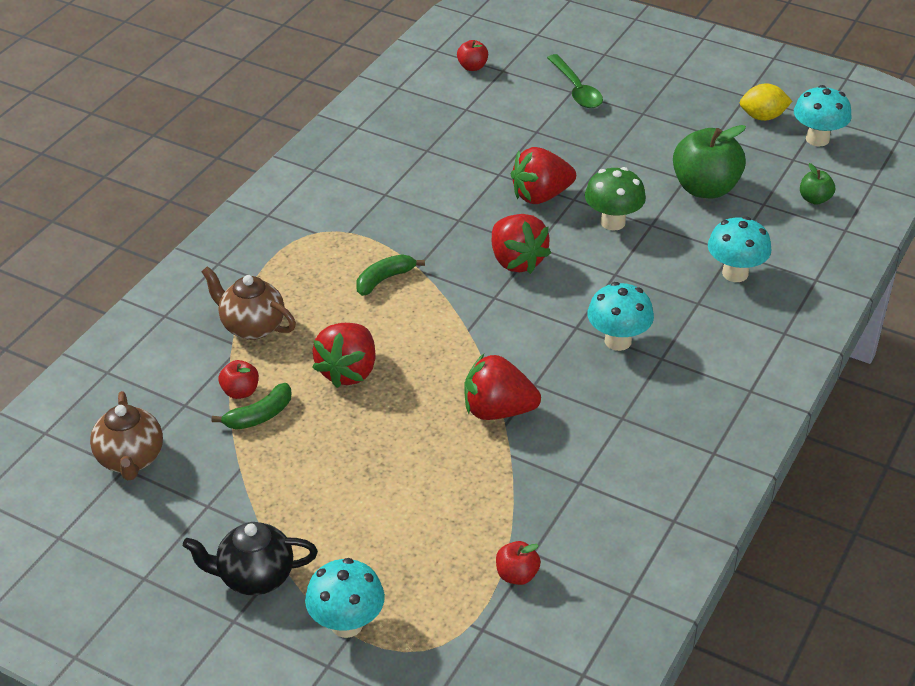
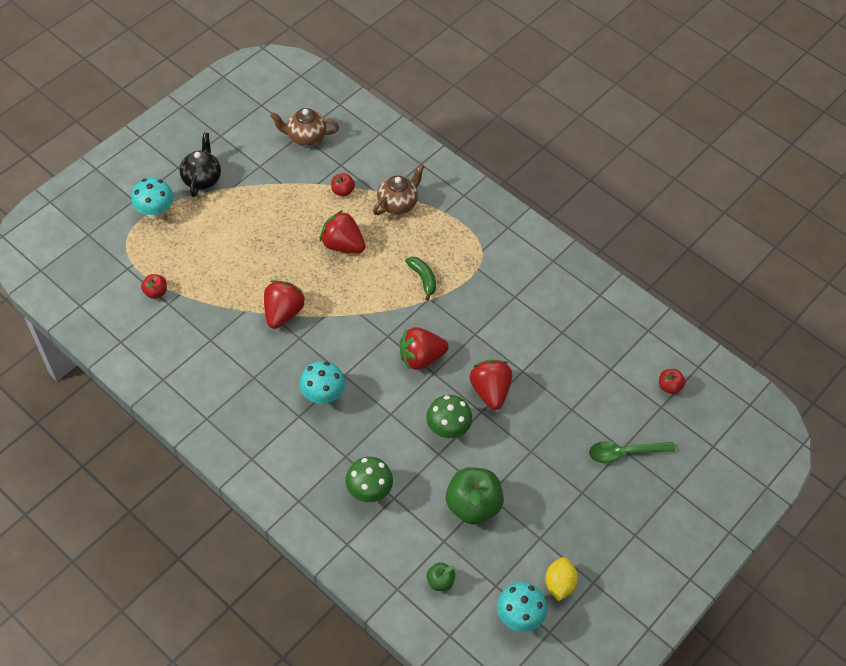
camera: 100 degrees right, 15 degrees up
green banana [212,383,291,430] -> none
turquoise mushroom [708,216,772,282] -> green mushroom [345,457,393,502]

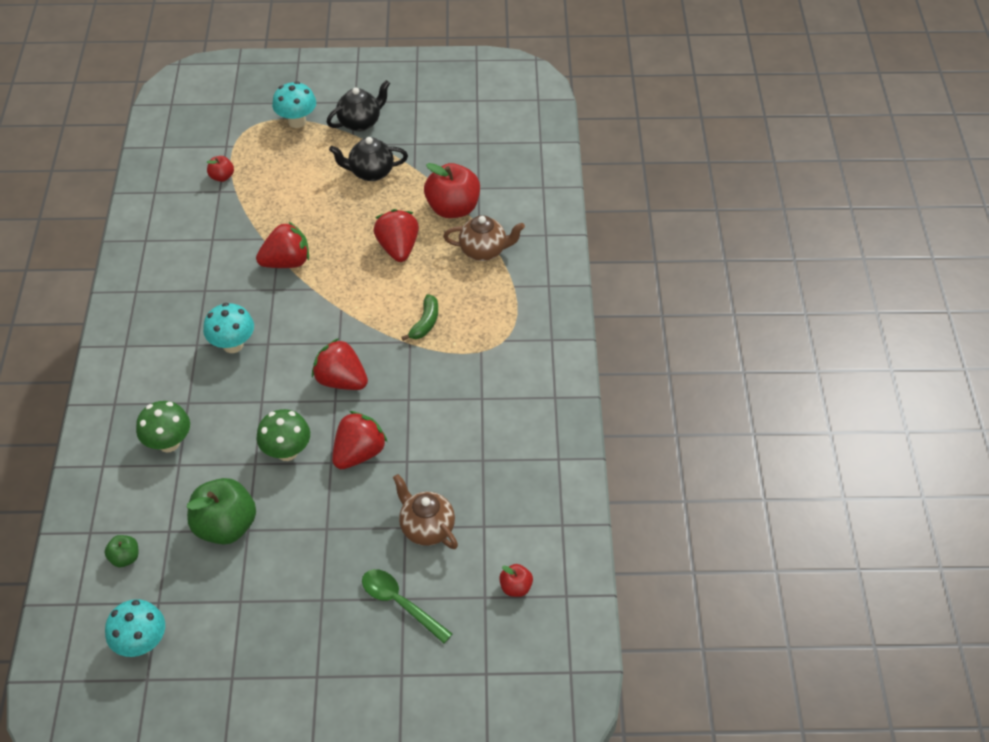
camera: 50 degrees right, 5 degrees down
brown teapot [270,108,339,146] -> brown teapot moved to [393,474,458,549]
red apple [331,173,355,196] -> red apple [424,163,480,218], size x2.07
yellow lemon [545,557,578,601] -> none
none -> black teapot [329,137,408,181]

